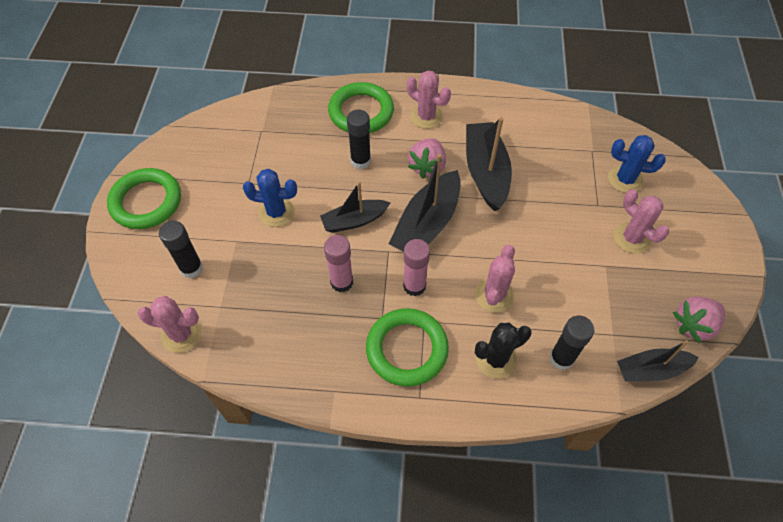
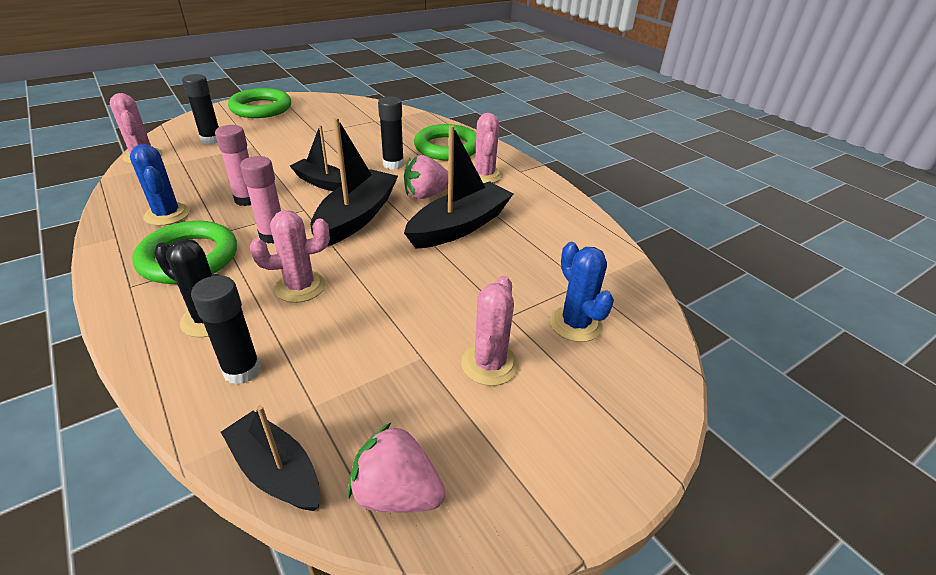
camera: 50 degrees right, 20 degrees down
blue cactus [243,169,297,227] -> blue cactus moved to [130,144,190,226]
black boat [389,154,461,252] -> black boat turned 120 degrees clockwise [310,118,398,246]

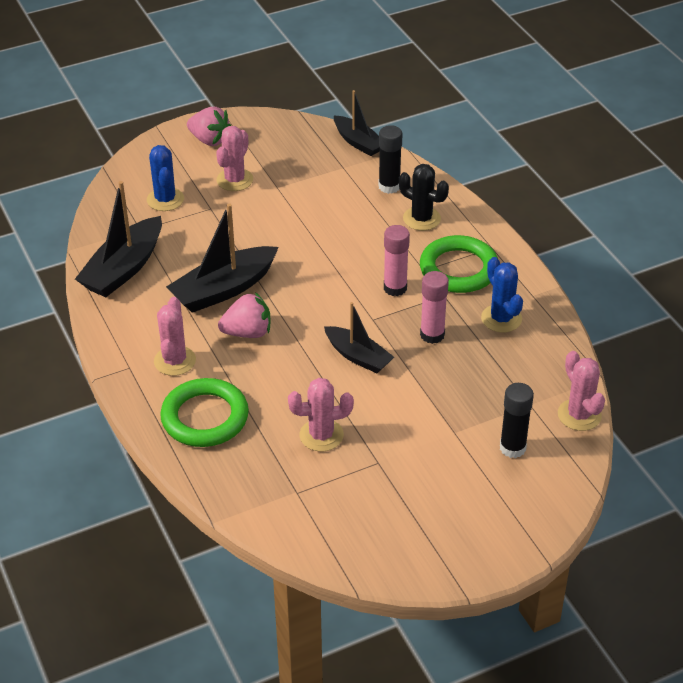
camera: 170 degrees left, 5 degrees up
green ring [228,88,291,118] -> none
pink cactus [250,210,330,303] -> pink cactus moved to [288,378,354,452]
black boat [310,118,398,246] -> black boat moved to [75,181,162,297]
pink strawberry [348,423,445,513] -> pink strawberry moved to [187,107,231,146]
black glue stick [378,96,404,169] -> none

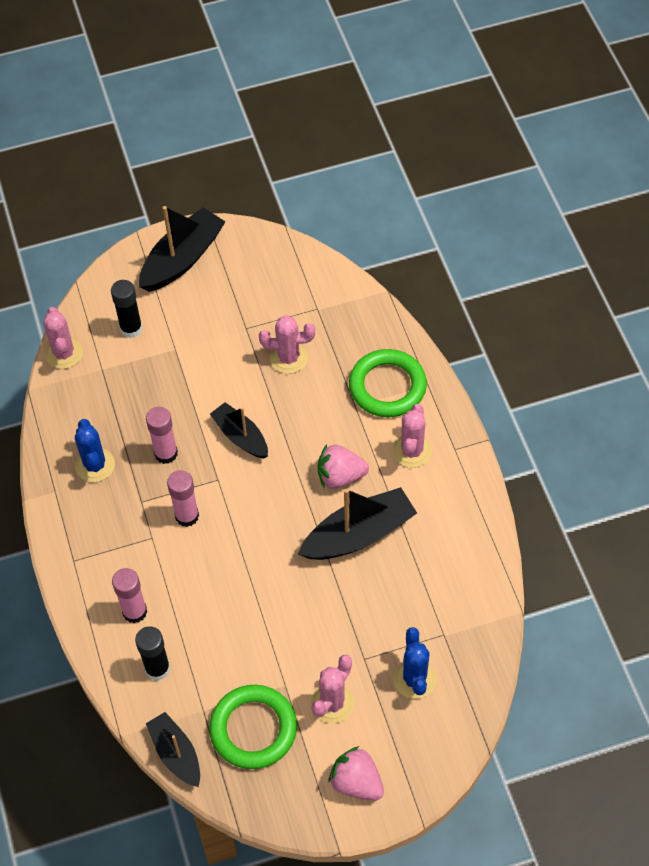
camera: 170 degrees left, 15 degrees up
black boat [75,181,162,297] -> black boat moved to [139,206,226,292]
black cactus [399,164,449,231] -> pink glue stick [112,568,147,623]
green ring [420,235,498,293] -> green ring moved to [209,685,297,769]

